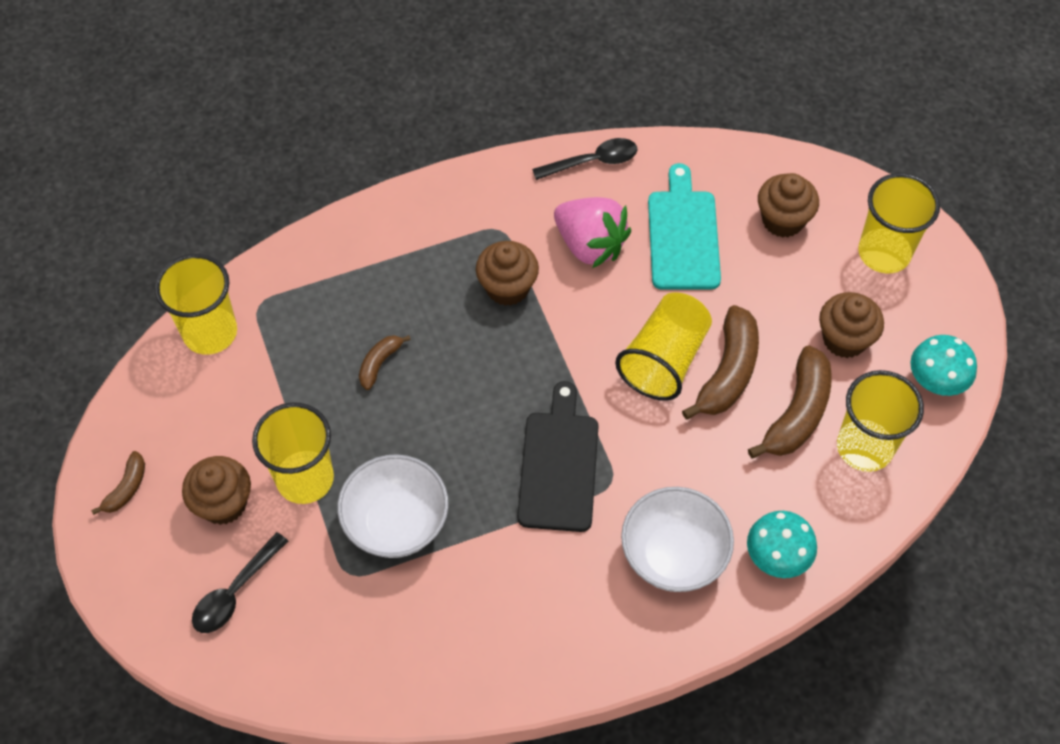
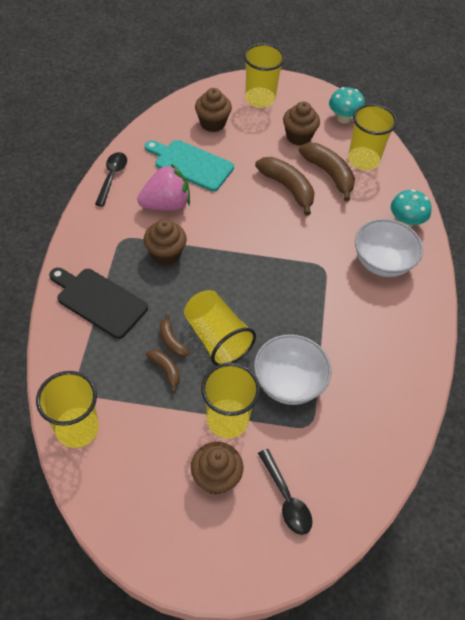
camera: 65 degrees left, 5 degrees down
brown banana [91,451,145,515] -> brown banana moved to [146,349,180,393]
black cutting board [517,381,599,532] -> black cutting board moved to [49,268,148,339]
yellow cup [615,292,712,401] -> yellow cup moved to [184,290,256,366]

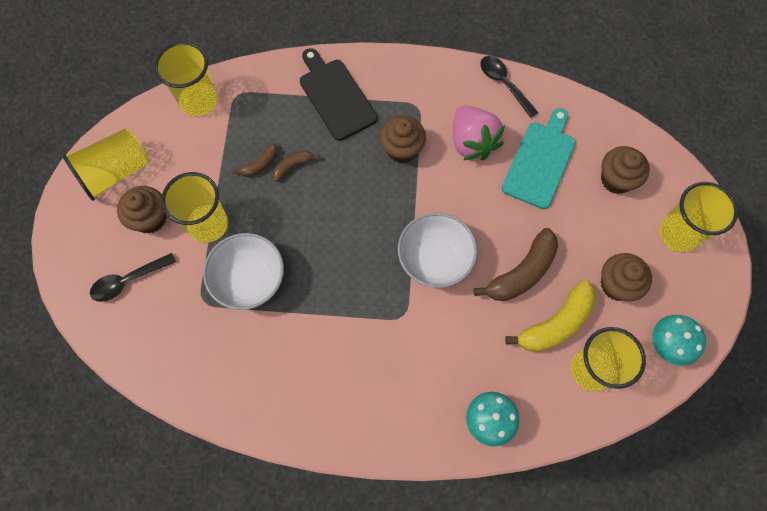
camera: 90 degrees right, 15 degrees up
black cutting board [49,268,148,339] -> black cutting board turned 60 degrees counterclockwise [300,48,377,141]
black spoon [95,152,127,207] -> black spoon turned 135 degrees counterclockwise [480,56,538,118]
yellow cup [184,290,256,366] -> yellow cup moved to [62,128,149,201]
brown banana [299,143,355,201] -> yellow banana [505,280,596,352]
white bowl [355,219,423,277] -> white bowl moved to [398,213,477,288]

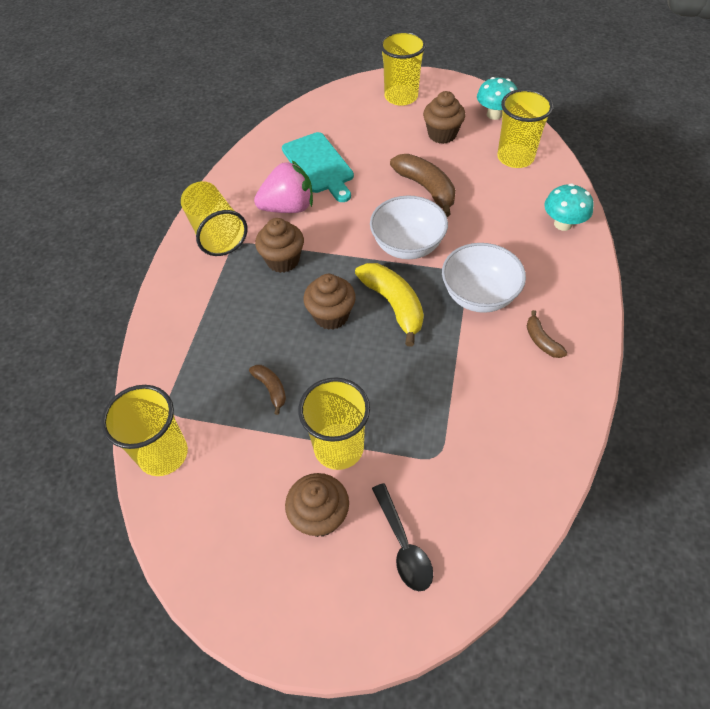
camera: 80 degrees left, 15 degrees down
yellow cup [62,128,149,201] -> yellow cup moved to [181,181,247,256]
white bowl [203,233,284,310] -> white bowl moved to [442,243,526,313]
brown banana [272,151,320,182] -> brown banana moved to [527,310,567,358]
black cutting board [300,48,377,141] -> none
black spoon [480,56,538,118] -> none
turquoise cutting board [502,108,576,209] -> turquoise cutting board turned 150 degrees counterclockwise [282,132,354,202]
yellow banana [505,280,596,352] -> yellow banana moved to [355,263,424,347]
brown cupcake [601,146,650,194] -> brown cupcake moved to [304,274,356,330]

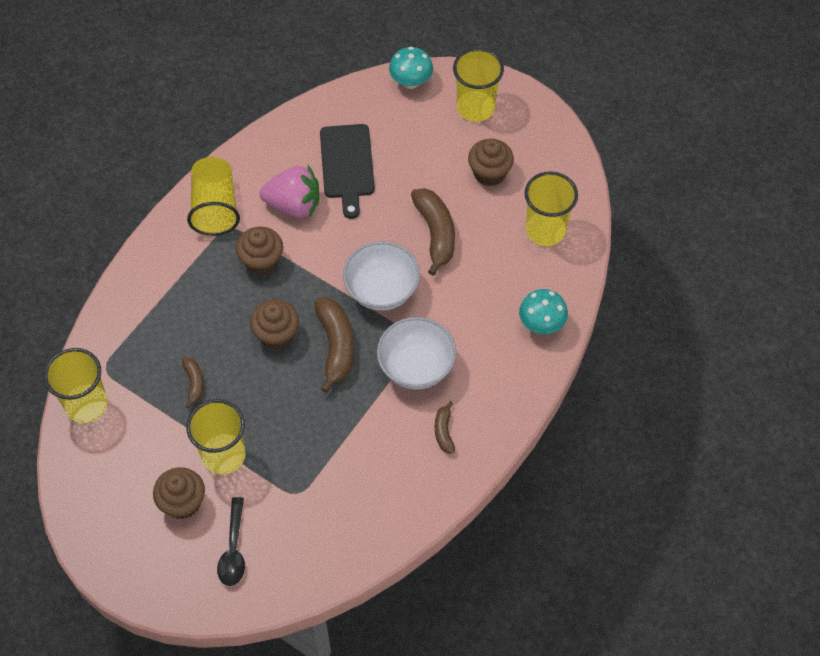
camera: 20 degrees right, 5 degrees up
turquoise cutting board [282,132,354,202] -> black cutting board [320,124,375,219]
yellow banana [355,263,424,347] -> brown banana [314,298,354,393]
turquoise mushroom [477,77,518,120] -> turquoise mushroom moved to [389,47,433,89]

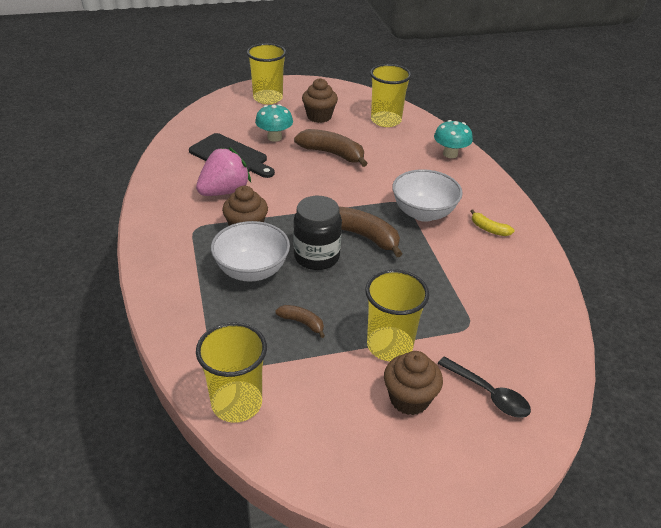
camera: 50 degrees left, 20 degrees down
yellow cup [187,157,240,236] -> none
brown cupcake [250,300,299,350] -> black jar [293,196,342,270]
white bowl [343,241,420,311] -> white bowl moved to [211,221,290,282]
turquoise mushroom [389,47,433,89] -> turquoise mushroom moved to [255,104,293,142]
brown banana [435,401,455,454] -> yellow banana [471,210,515,236]

